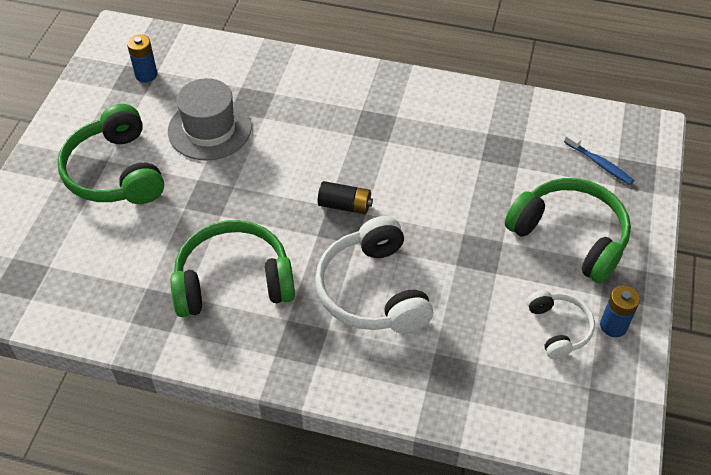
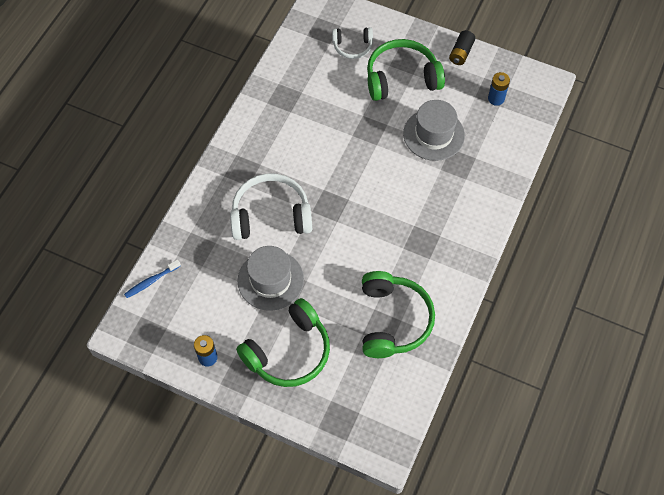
camera: 100 degrees right, 10 degrees up
green headphones [171,220,295,317] -> green headphones moved to [362,271,435,358]
black battery [318,181,373,214] -> black battery moved to [449,30,475,65]
white headphones [527,290,595,359] -> white headphones moved to [332,27,373,59]
blue toothbrush [564,133,634,185] -> blue toothbrush moved to [124,259,181,298]
none -> grey hat [238,246,304,311]

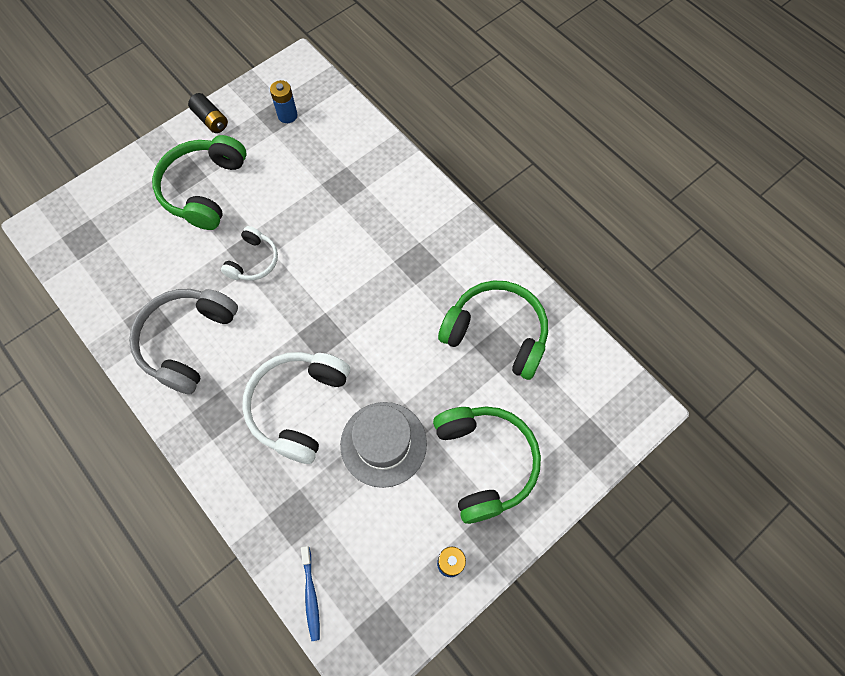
camera: 65 degrees left, 5 degrees up
white headphones [332,27,373,59] -> white headphones moved to [221,226,278,280]
grey hat [403,100,465,161] -> none
none -> grey headphones [129,289,238,394]

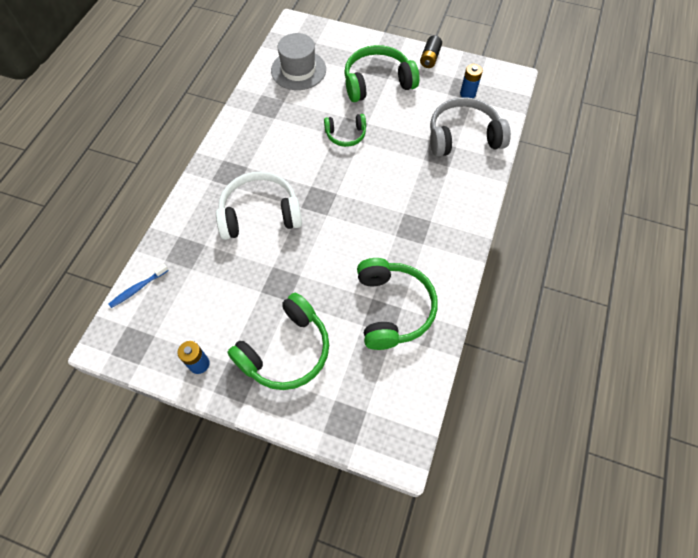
camera: 60 degrees right, 5 degrees down
grey headphones [129,289,238,394] -> grey headphones moved to [430,97,511,157]
white headphones [221,226,278,280] -> green headphones [324,114,366,147]
grey hat [340,402,427,488] -> grey hat moved to [271,33,326,90]

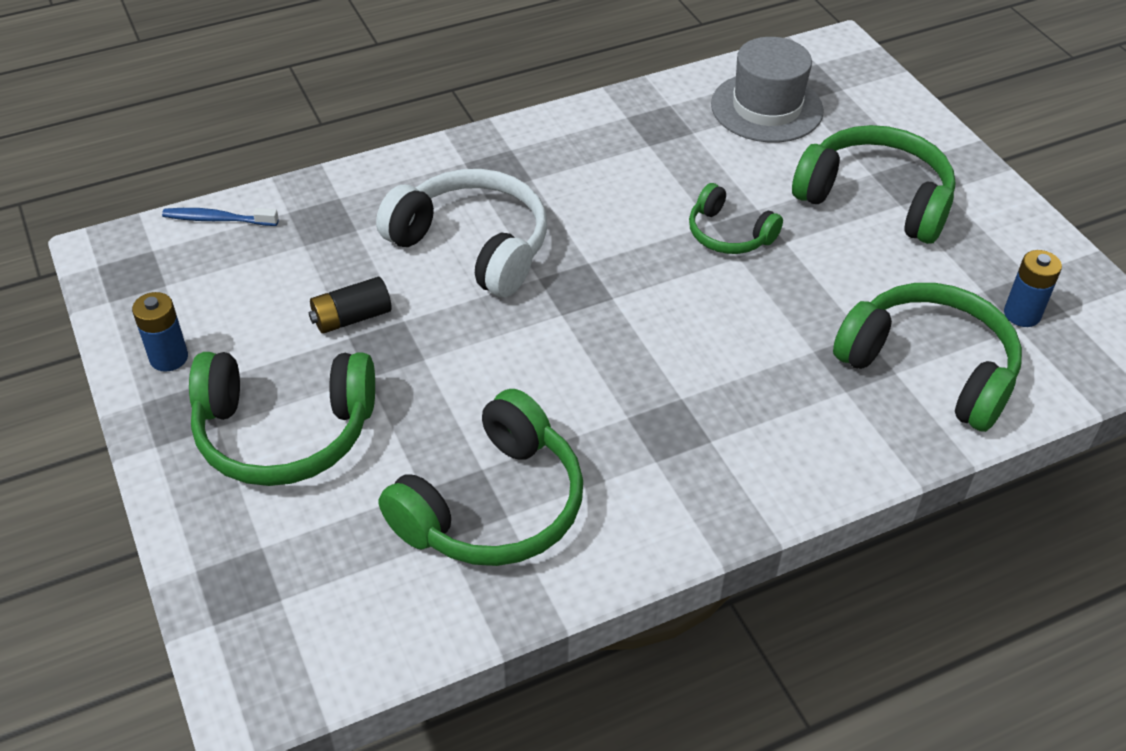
camera: 45 degrees right, 15 degrees down
black battery [420,35,442,68] -> black battery moved to [309,277,392,334]
grey headphones [430,97,511,157] -> green headphones [833,283,1022,432]

